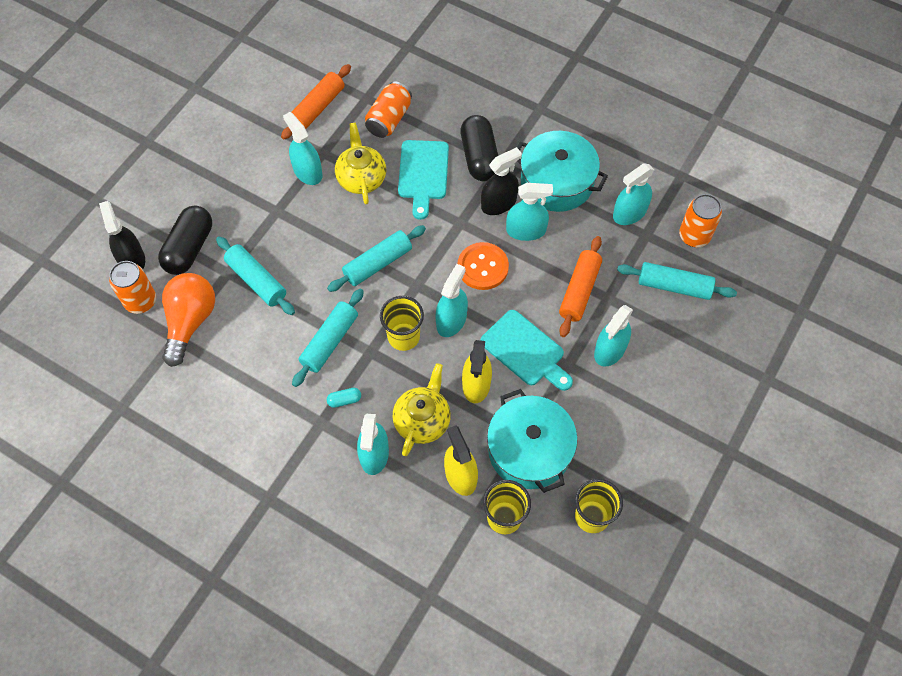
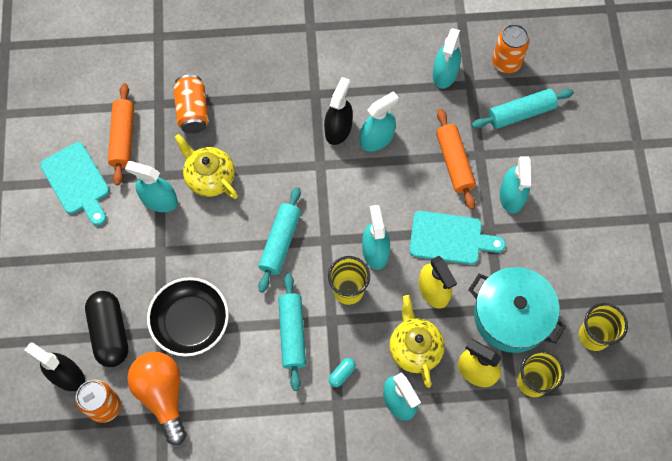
camera: 35 degrees left, 5 degrees up
turquoise rolling pin [216,236,295,315] -> black bowl [147,277,229,357]
turquoise cutting board [398,140,449,220] -> turquoise cutting board moved to [40,142,109,226]
orange button [458,242,509,290] -> none
black capsule [460,115,498,181] -> none
turquoise pot [517,131,608,212] -> none

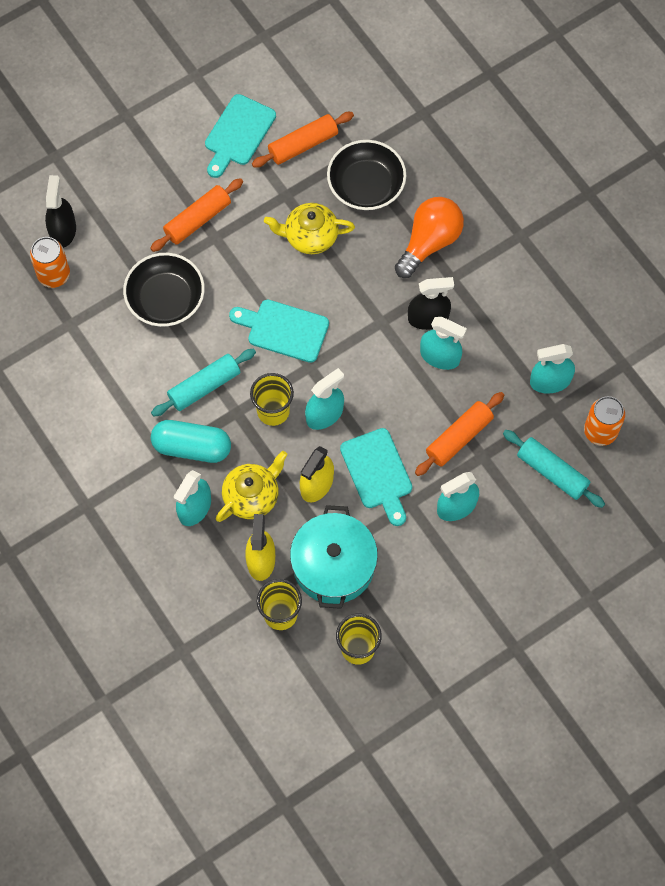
camera: 60 degrees right, 0 degrees up
black capsule [85,291,128,367] -> none
turquoise spray bottle [125,161,178,212] -> none
orange light bulb [127,352,186,445] -> orange light bulb moved to [395,197,464,278]
orange can [174,75,209,133] -> black bowl [327,140,406,210]
yellow teapot [174,134,238,199] -> yellow teapot turned 105 degrees counterclockwise [264,203,355,254]
turquoise rolling pin [258,187,301,293] -> turquoise cutting board [229,300,329,363]
turquoise capsule [329,358,356,387] -> turquoise capsule [151,420,231,463], size x2.35
none -> orange rolling pin [150,178,243,252]

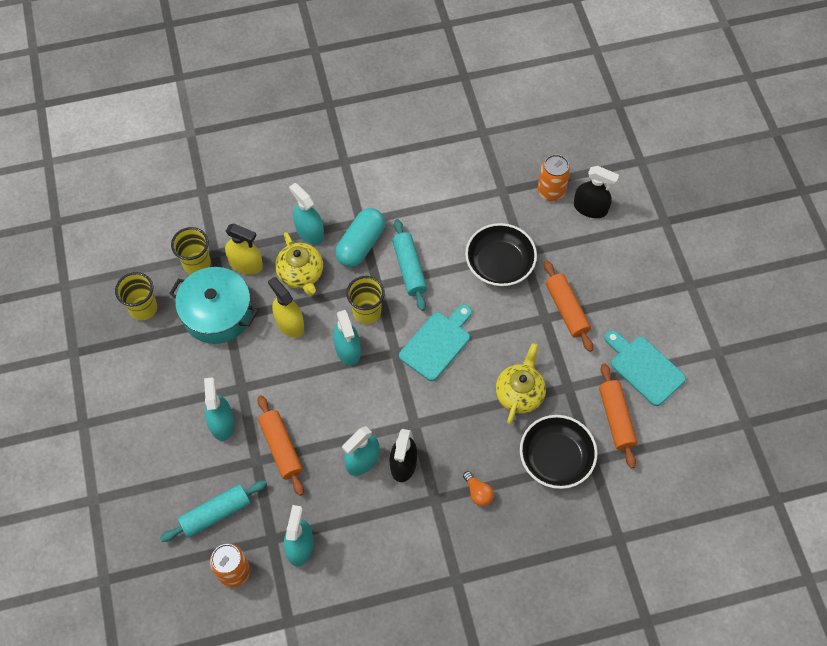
camera: 110 degrees right, 5 degrees down
turquoise cutting board [340,428,412,526] -> none
orange light bulb [395,197,464,278] -> orange light bulb [463,471,494,506], size x0.47

